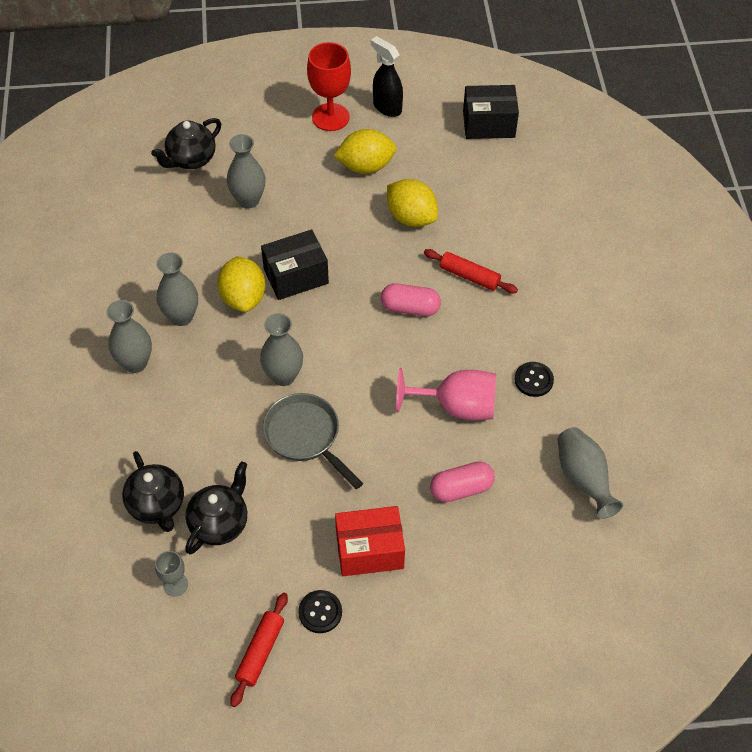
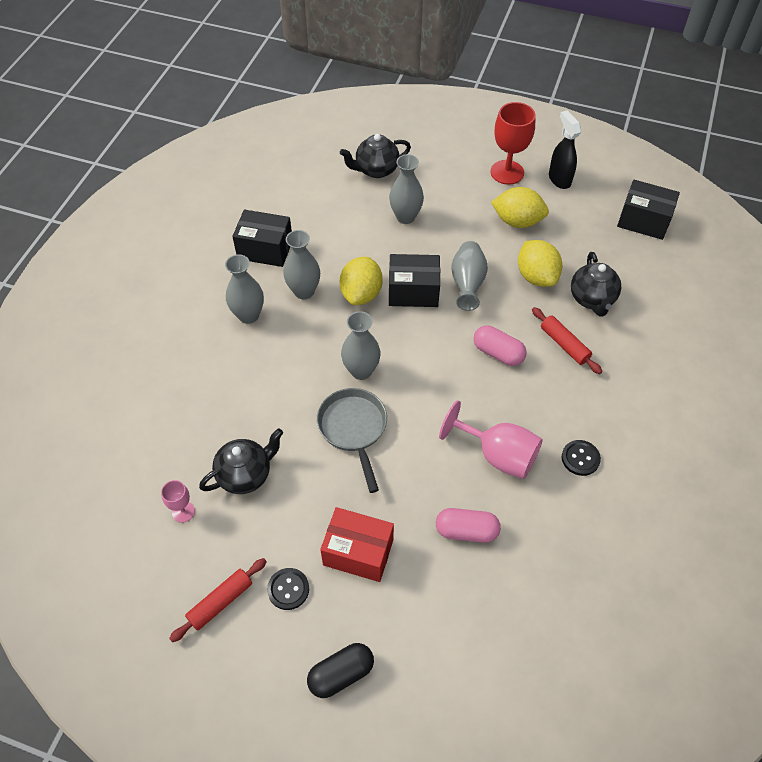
camera: 25 degrees right, 0 degrees up
black teapot [122,451,184,532] -> black teapot moved to [571,252,621,317]
grey goblet [155,551,188,596] -> pink goblet [161,480,195,523]
grey vase [558,427,623,519] -> grey vase moved to [451,241,488,311]
none -> black box [232,210,292,267]
none -> black capsule [307,643,374,698]

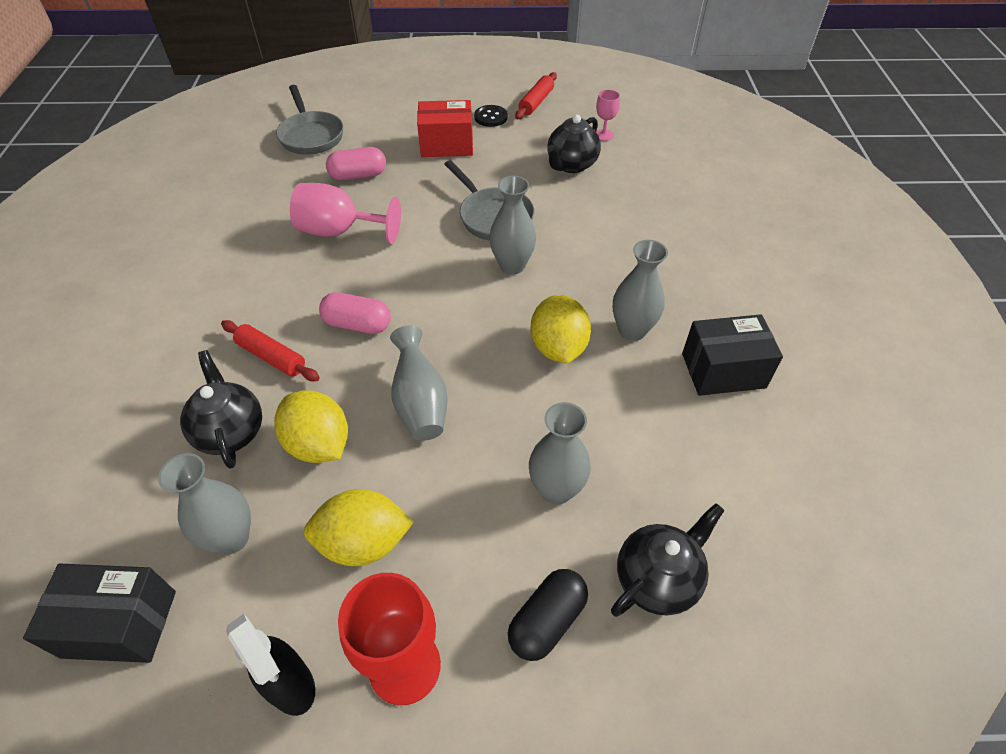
camera: 160 degrees right, 5 degrees down
grey vase [225,254,264,324] -> grey vase moved to [158,453,251,554]
black capsule [307,643,374,698] -> black capsule moved to [508,569,588,661]
black box [389,254,440,307] -> none
black button [562,440,601,476] -> none
none -> grey pan [276,85,343,155]

